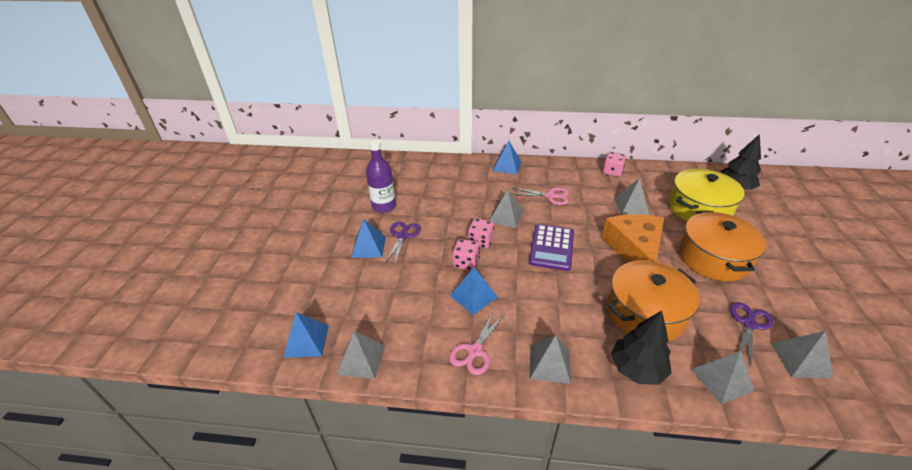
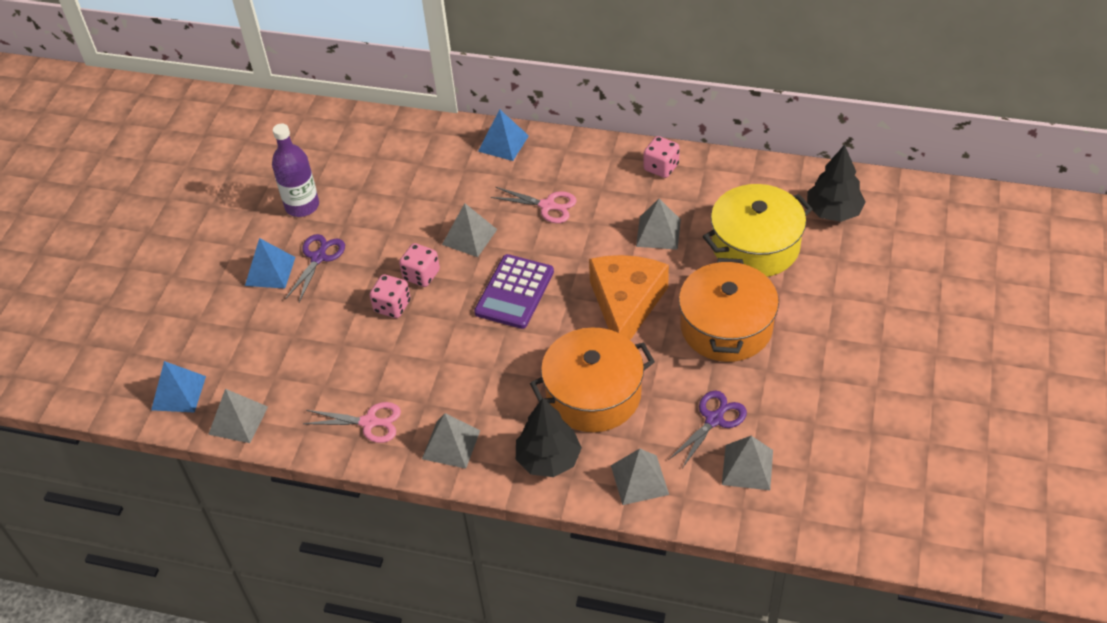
camera: 10 degrees right, 10 degrees up
pink scissors [449,311,504,375] -> pink scissors turned 120 degrees counterclockwise [303,402,401,443]
blue pyramid [450,268,498,315] -> none

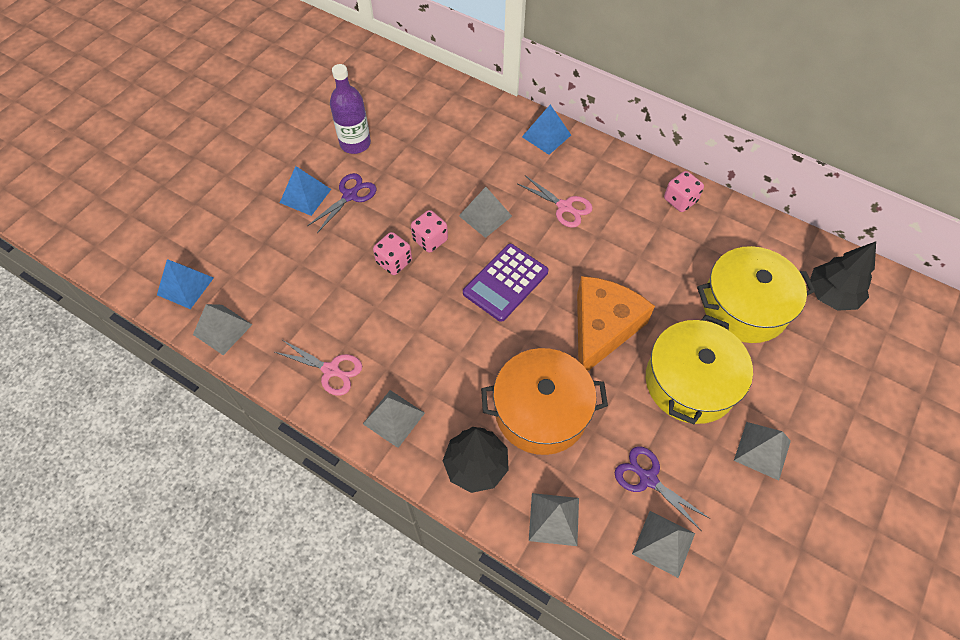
camera: 15 degrees right, 10 degrees up
grey pyramid [636,199,681,250] -> grey pyramid moved to [734,422,791,481]
purple scissors [668,390,747,468] -> purple scissors turned 105 degrees counterclockwise [615,447,710,530]
orange pot [679,258,779,362] -> yellow pot [646,315,753,424]

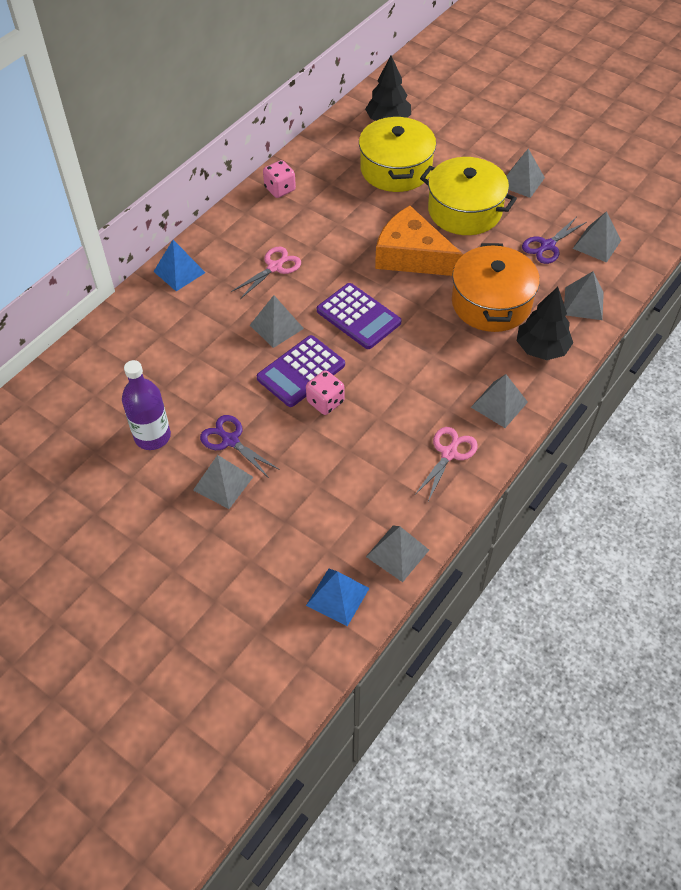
camera: 85 degrees left, 5 degrees down
blue pyramid [280,166,331,216] -> grey pyramid [193,455,253,509]
pink dice [411,210,448,253] -> purple calculator [257,335,345,407]

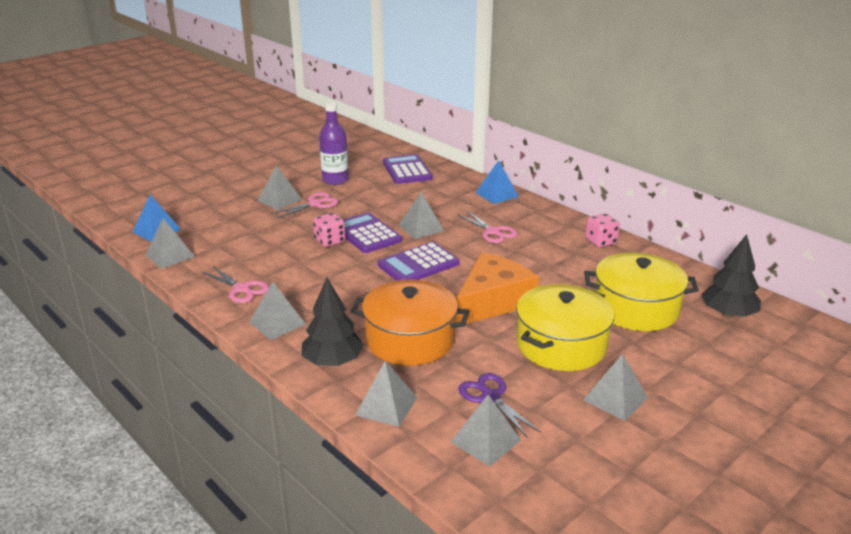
camera: 100 degrees right, 25 degrees down
purple scissors [200,415,280,478] -> pink scissors [271,192,339,218]
none -> purple calculator [383,154,433,184]

